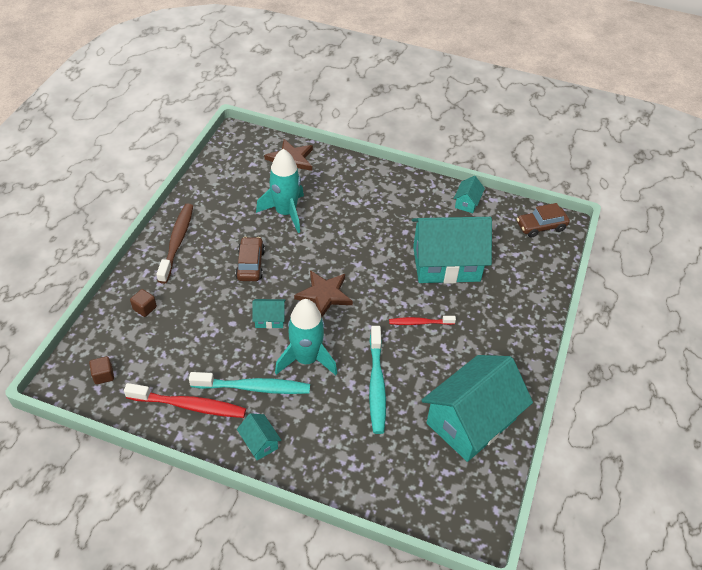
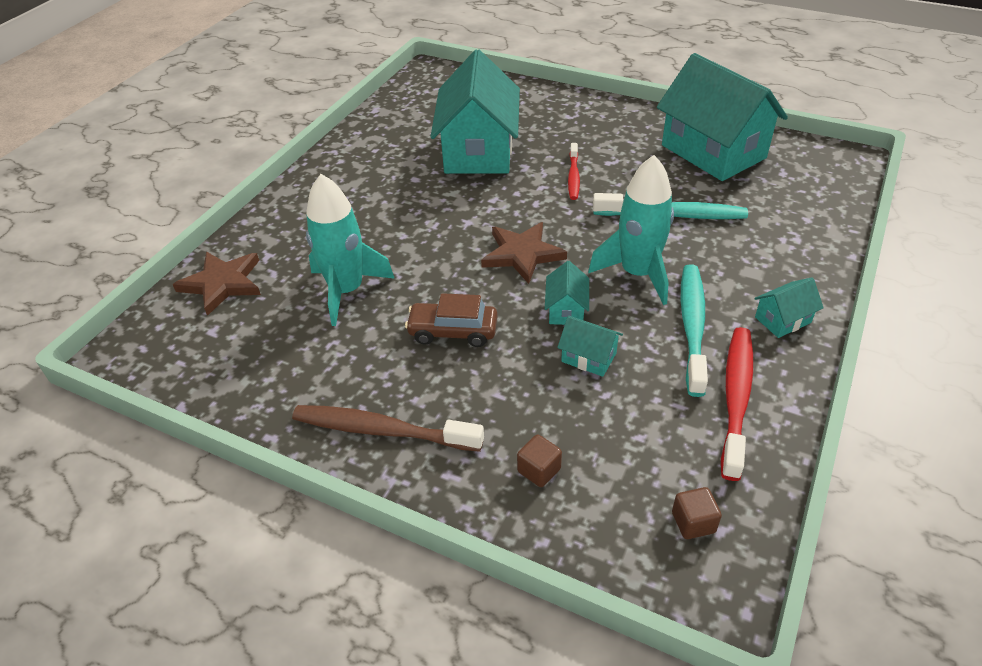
camera: 80 degrees left, 5 degrees down
turquoise house [454,176,485,213] -> turquoise house moved to [557,316,623,377]
brown car [517,203,570,237] -> none

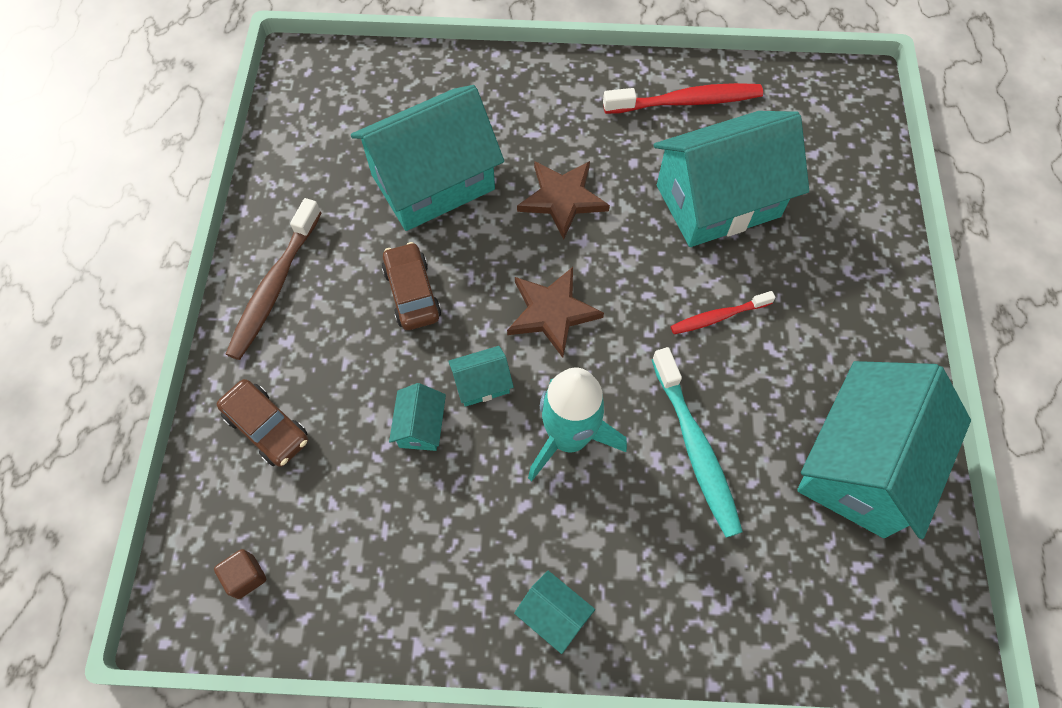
camera: 65 degrees right, 20 degrees up
brown star [173,252,261,316] -> brown star moved to [517,161,610,240]
brown toothbrush [292,405,484,452] -> brown toothbrush turned 150 degrees counterclockwise [226,198,322,360]
turquoise rocket [306,174,395,326] -> turquoise house [351,85,504,231]
brown cube [517,434,562,487] -> brown car [217,379,308,467]
turquoise toothbrush [681,264,708,397] -> none
red toothbrush [721,327,753,481] -> red toothbrush moved to [603,83,763,114]

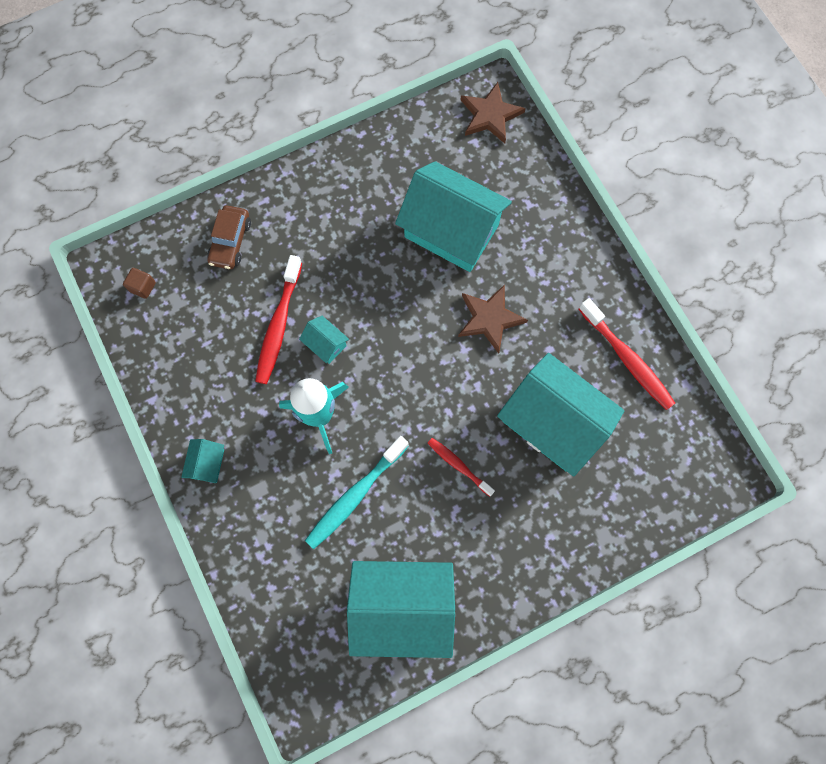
camera: 60 degrees right, 10 degrees up
brown toothbrush [226,198,322,360] -> none
brown car [382,242,441,330] -> none
turquoise house [389,383,446,451] -> red toothbrush [255,255,302,384]
brown star [507,267,604,358] -> brown star moved to [461,82,526,143]

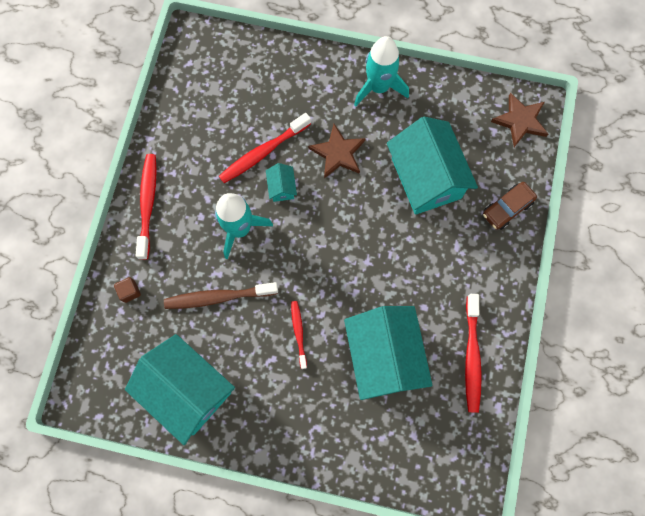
camera: 40 degrees right, 0 degrees up
brown cube [123,268,156,299] -> brown cube moved to [114,277,141,303]
turquoise house [181,439,224,483] -> red toothbrush [136,154,157,260]
brown car [207,206,251,269] -> brown car moved to [483,182,537,230]
turquoise toothbrush [305,436,409,549] -> brown toothbrush [164,282,278,309]
brown star [458,285,528,354] -> brown star moved to [308,124,366,178]
none -> turquoise rocket [354,36,409,106]

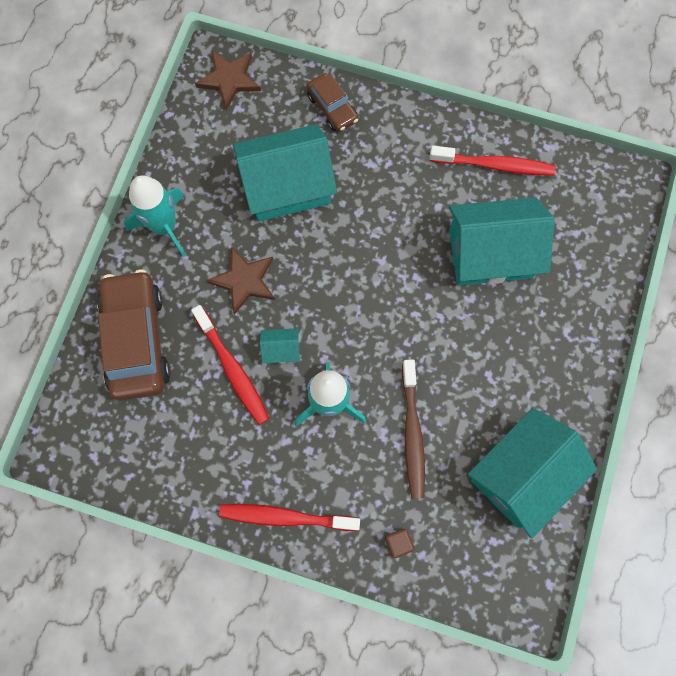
camera: 85 degrees left, 0 degrees up
red toothbrush [291,301,307,369] -> none
none -> brown car [97,270,171,401]

